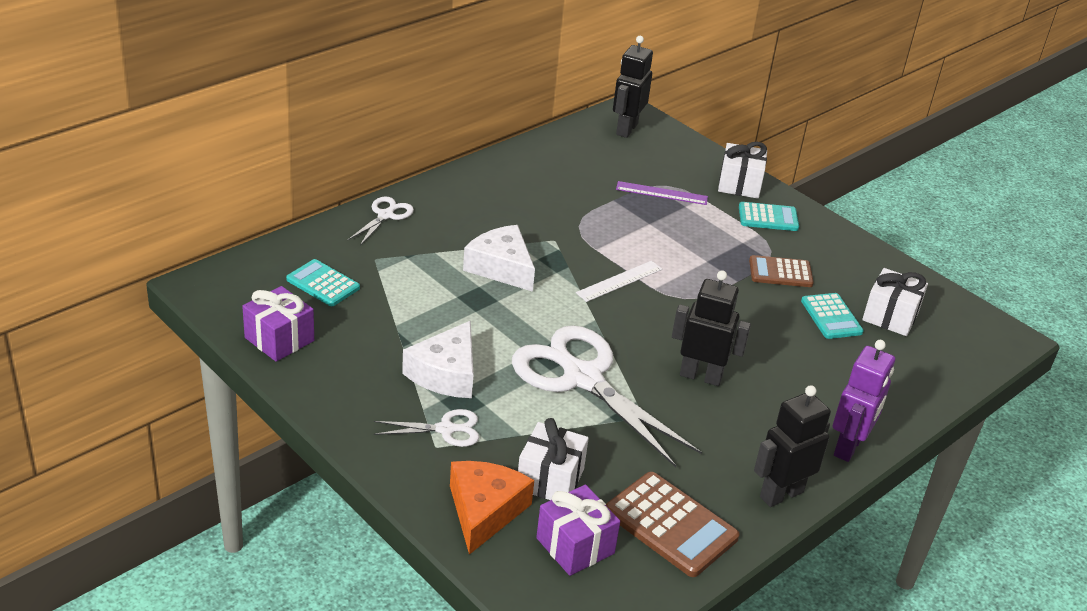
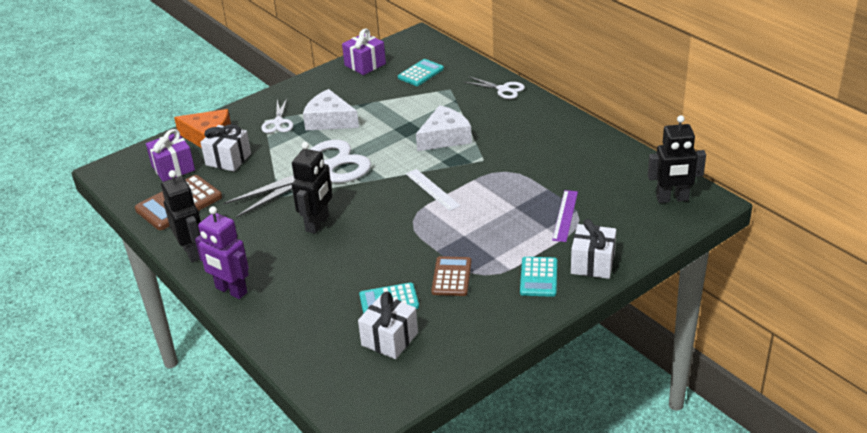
camera: 100 degrees right, 0 degrees up
black robot [613,36,653,138] -> black robot turned 150 degrees clockwise [648,115,706,203]

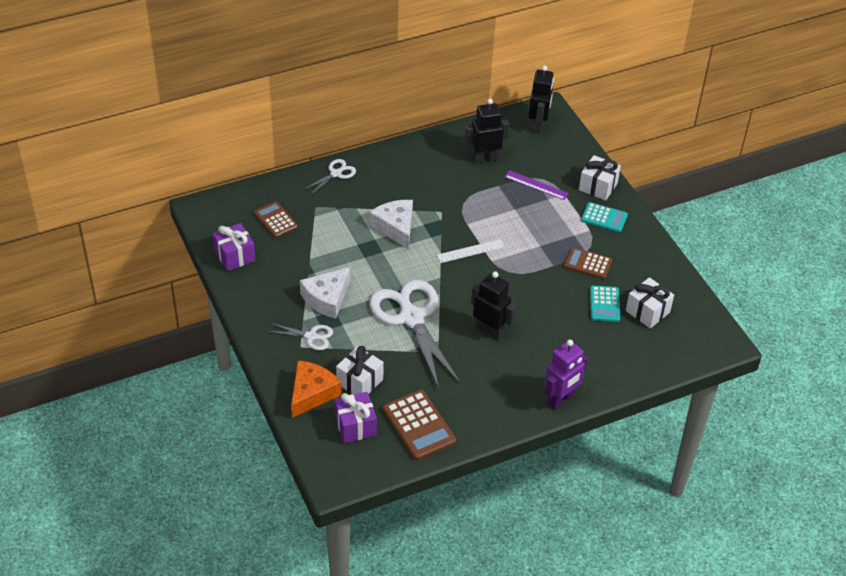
camera: 80 degrees left, 10 degrees up
black robot [161,170,201,263] -> black robot moved to [465,99,509,164]
turquoise calculator [398,59,444,86] -> brown calculator [254,201,298,238]

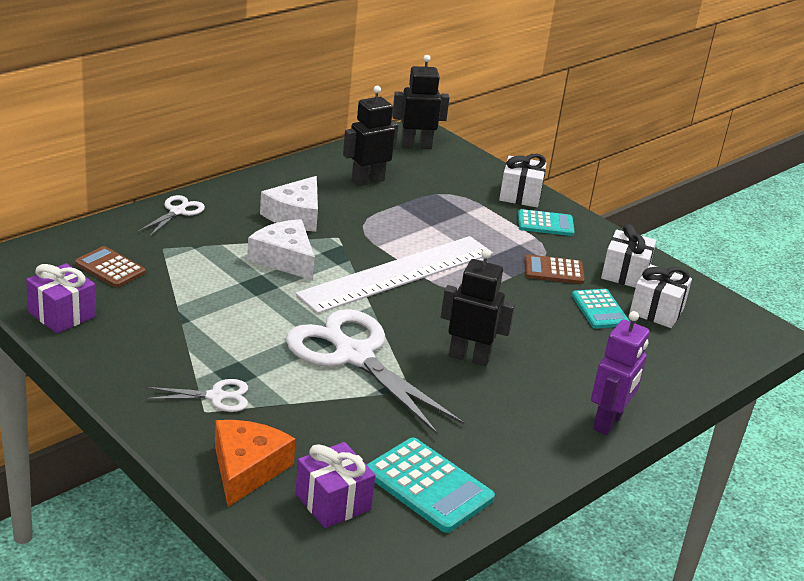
camera: 20 degrees left, 15 degrees down
white cheese [300,267,350,319] -> white cheese moved to [260,176,318,232]
white gift [336,346,384,395] -> white gift moved to [601,224,656,288]
brown calculator [383,390,456,460] -> turquoise calculator [367,438,495,533]
white ruler [437,239,505,263] -> white ruler [296,236,493,314], size x2.30
purple ruler [505,170,569,200] -> none
black robot [528,65,554,134] -> black robot turned 90 degrees counterclockwise [392,55,450,149]

